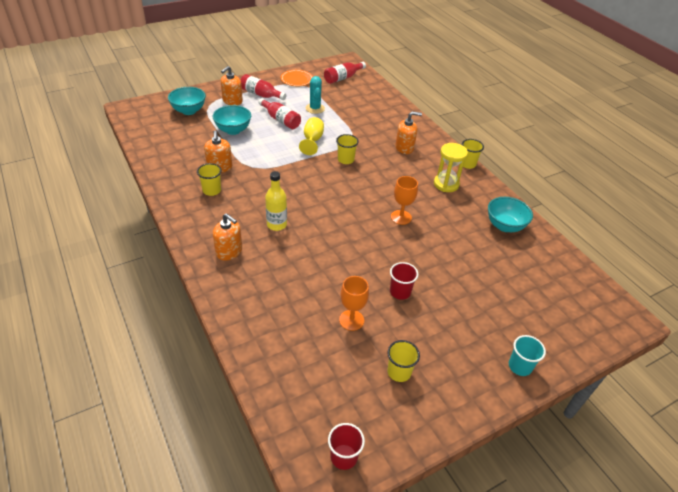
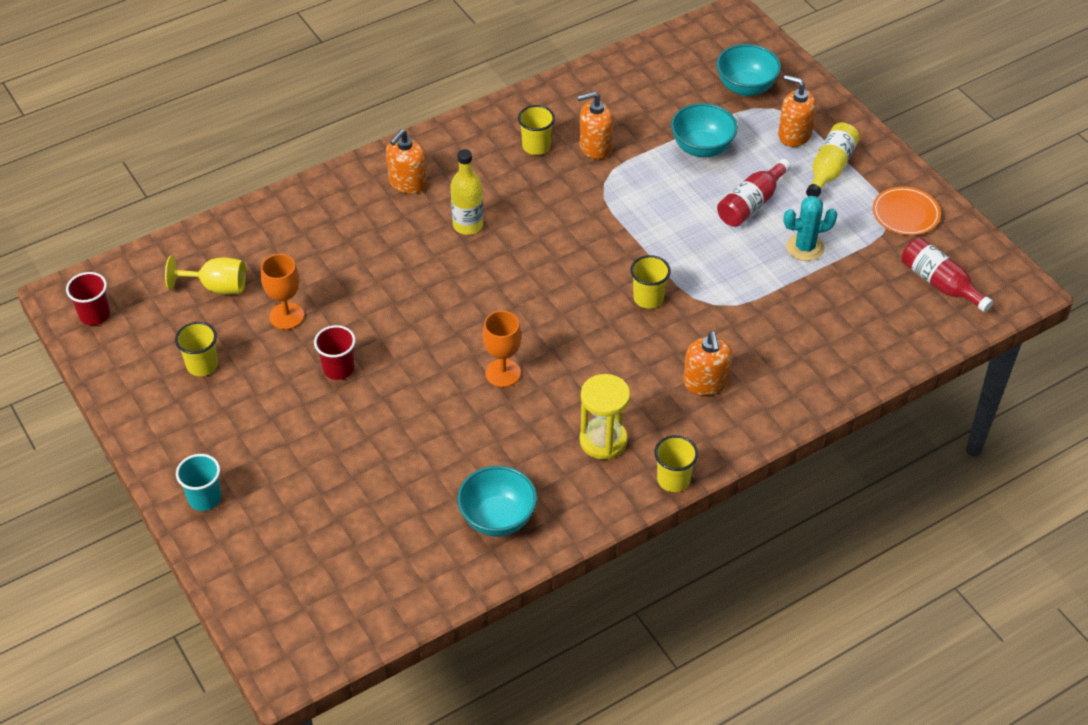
camera: 90 degrees right, 5 degrees up
red bottle [240,74,286,100] -> yellow bottle [806,123,860,197]
yellow goblet [299,117,324,155] -> yellow goblet moved to [165,256,246,294]

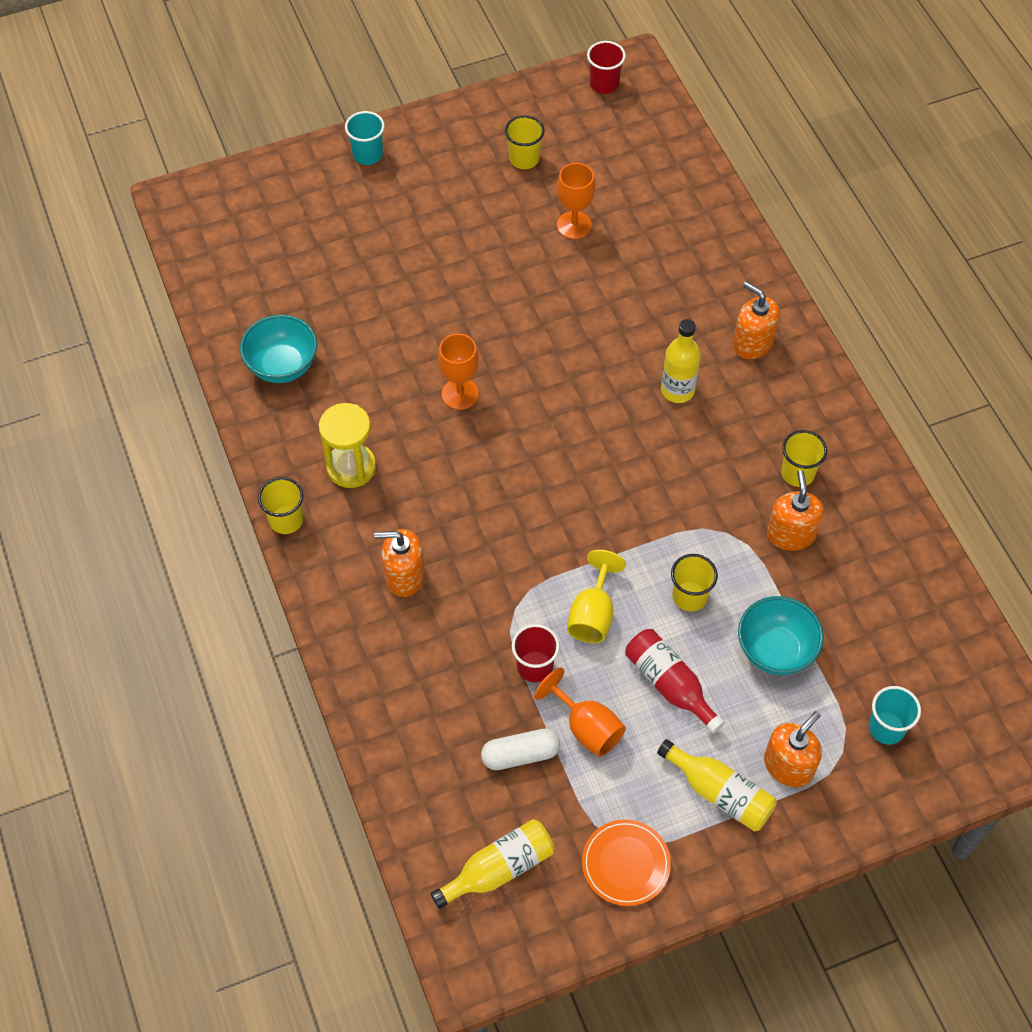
camera: 100 degrees right, 10 degrees up
yellow goblet [165,256,246,294] -> yellow goblet moved to [567,550,626,643]
red cup [314,325,356,380] -> red cup moved to [512,624,560,682]
yellow cup [630,255,671,308] -> yellow cup moved to [671,554,718,612]
turquoise bowl [716,44,781,96] -> turquoise cup [869,686,921,744]
turquoise cactus [783,196,837,261] -> orange goblet [534,667,626,757]
red bottle [902,238,993,312] -> yellow bottle [430,819,555,909]
none -> white capsule [481,729,560,770]

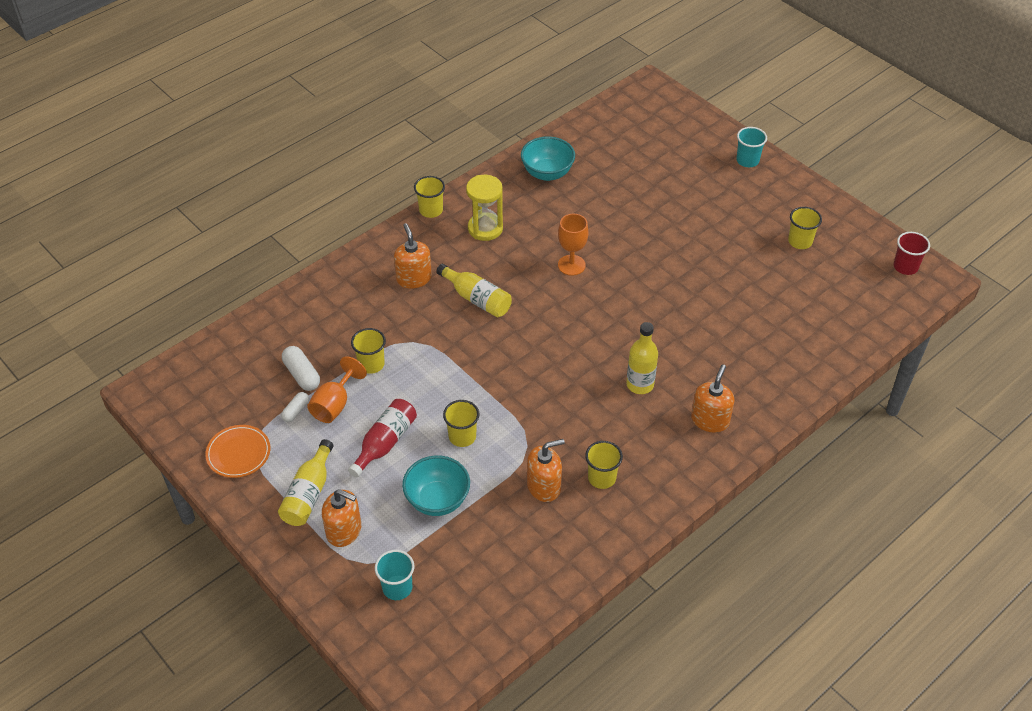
camera: 70 degrees right, 10 degrees down
yellow bottle [430,819,555,909] -> yellow bottle moved to [436,264,512,317]
red cup [512,624,560,682] -> yellow cup [351,328,386,374]
orange goblet [557,163,595,239] -> none
yellow goblet [567,550,626,643] -> none
none -> white capsule [281,392,309,422]

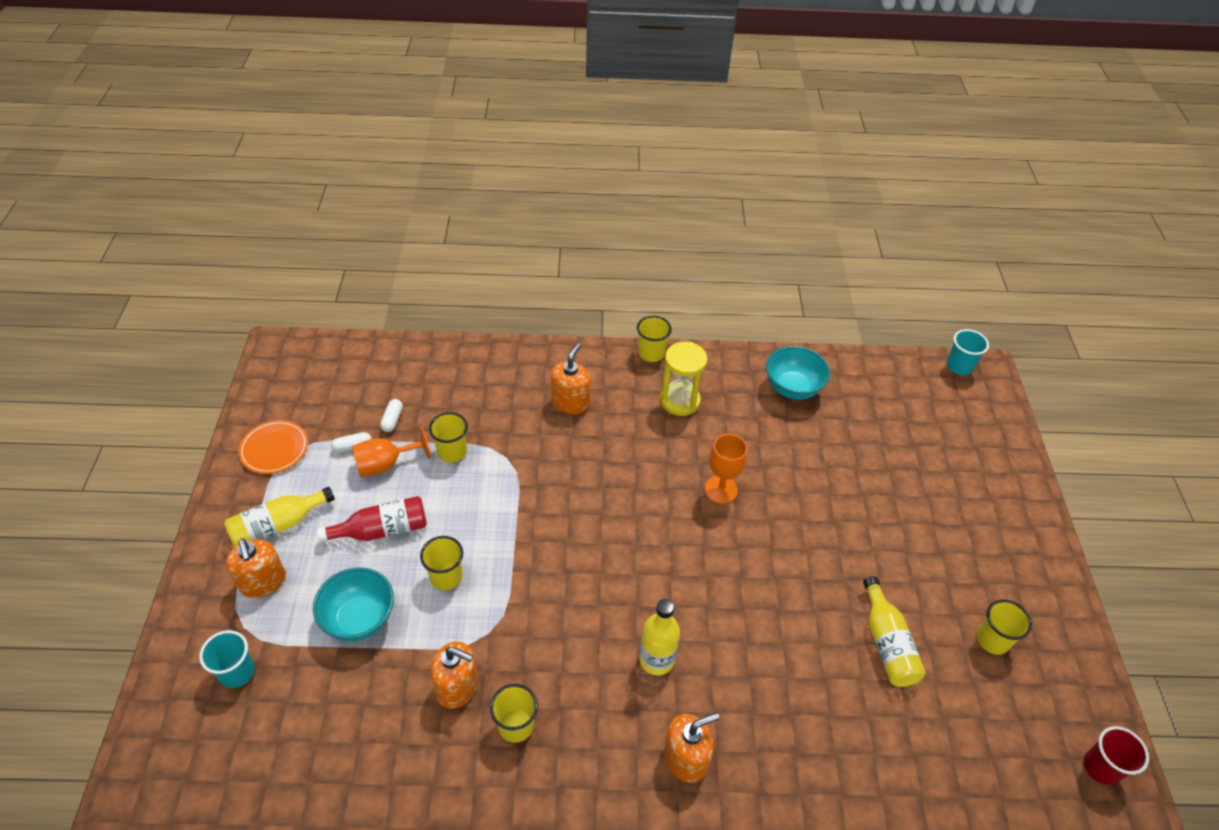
camera: 40 degrees right, 0 degrees up
white capsule [282,346,320,391] -> white capsule [380,399,403,432], size x0.64
yellow bottle [436,264,512,317] -> yellow bottle moved to [863,576,926,687]
turquoise cup [736,127,767,167] -> turquoise cup moved to [947,329,989,375]

